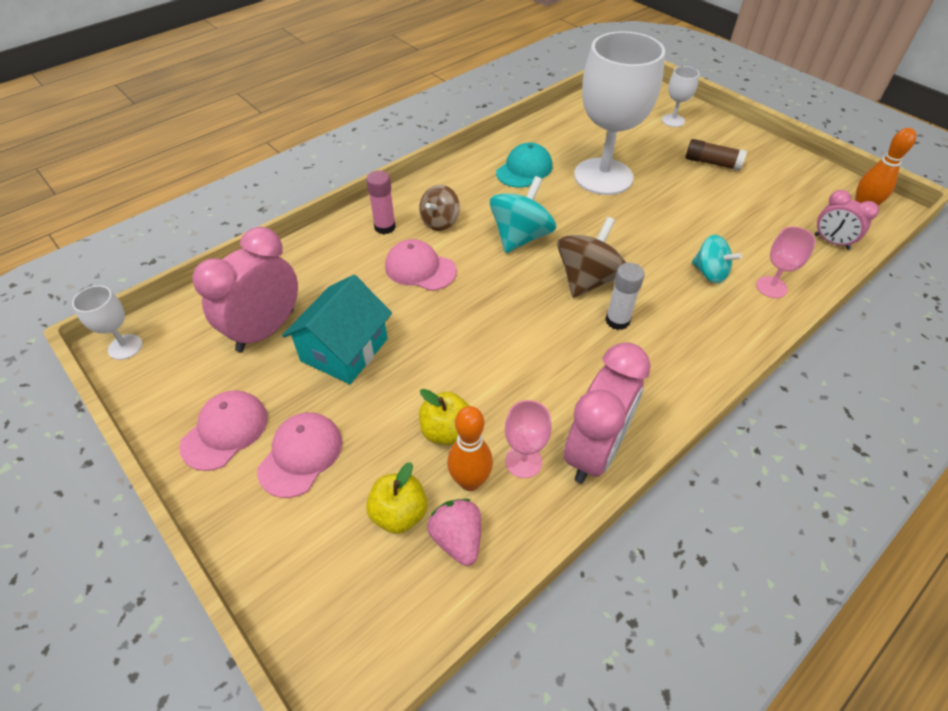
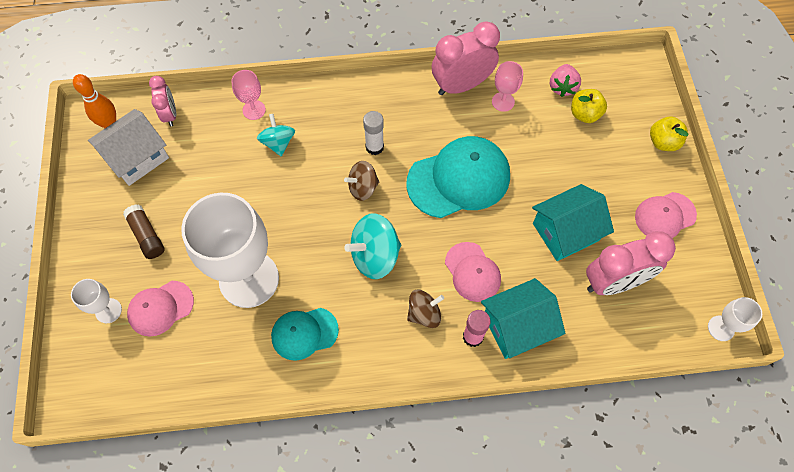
camera: 145 degrees left, 15 degrees up
pink cap [257,412,342,498] -> pink cap moved to [127,281,194,336]
yellow apple [419,389,469,445] -> yellow apple moved to [650,116,688,151]
orange bowling pin [447,406,493,491] -> none
brown spinning top [557,217,626,298] -> brown spinning top [344,161,379,201], size x0.64
none -> white house [88,109,169,186]
none -> turquoise cap [407,136,510,218]
none -> turquoise house [481,278,565,359]

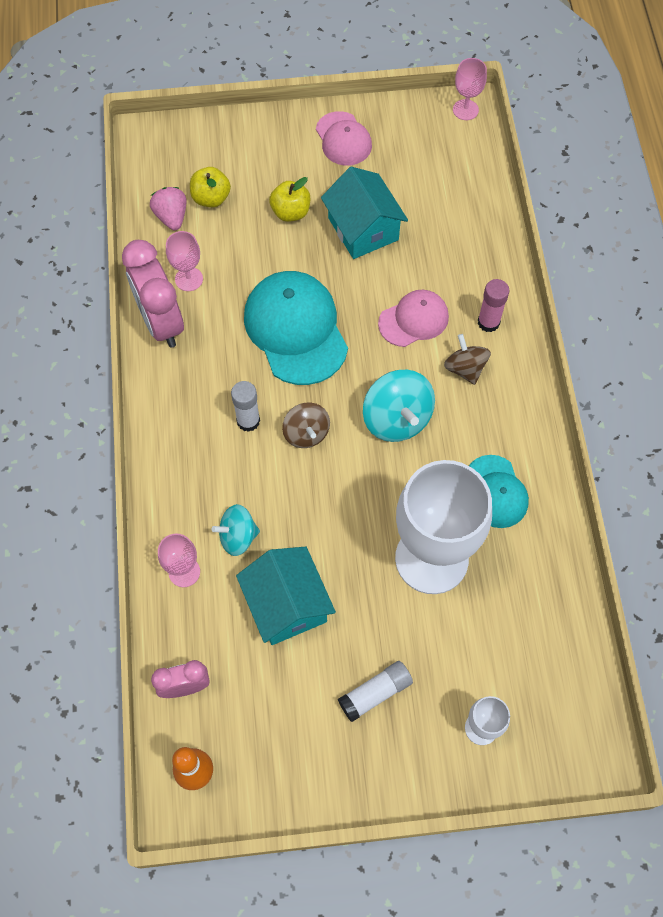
camera: 90 degrees left, 0 degrees up
white house [88,109,169,186] -> none
brown glue stick [123,204,164,259] -> white glue stick [338,661,413,722]
pink cap [127,281,194,336] -> none
turquoise house [481,278,565,359] -> turquoise house moved to [236,547,336,645]
pink strawberry [550,64,581,97] -> pink strawberry turned 120 degrees counterclockwise [150,187,187,230]
pink clock [586,231,676,295] -> none
yellow apple [650,116,688,151] -> yellow apple moved to [269,177,310,222]
white goblet [708,297,762,341] -> pink goblet [453,58,487,120]

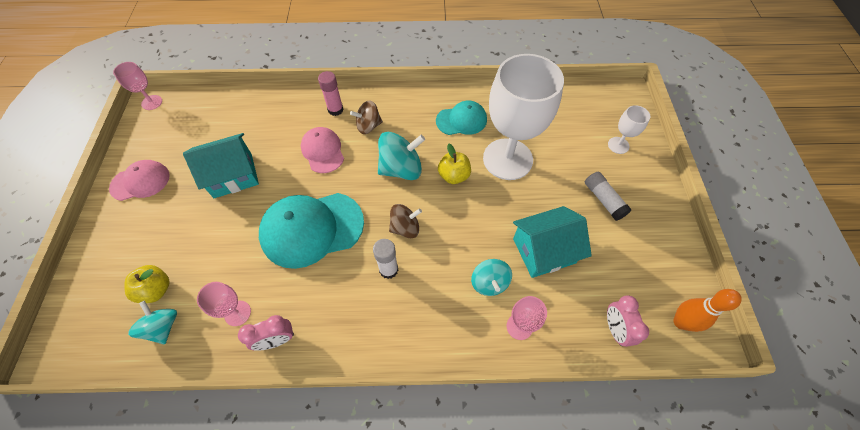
camera: 85 degrees left, 5 degrees down
pink clock [122,240,184,348] -> pink clock [238,315,294,351], size x0.57
pink strawberry [150,187,187,230] -> turquoise spinning top [128,301,177,344]
yellow apple [269,177,310,222] -> yellow apple moved to [438,144,471,184]

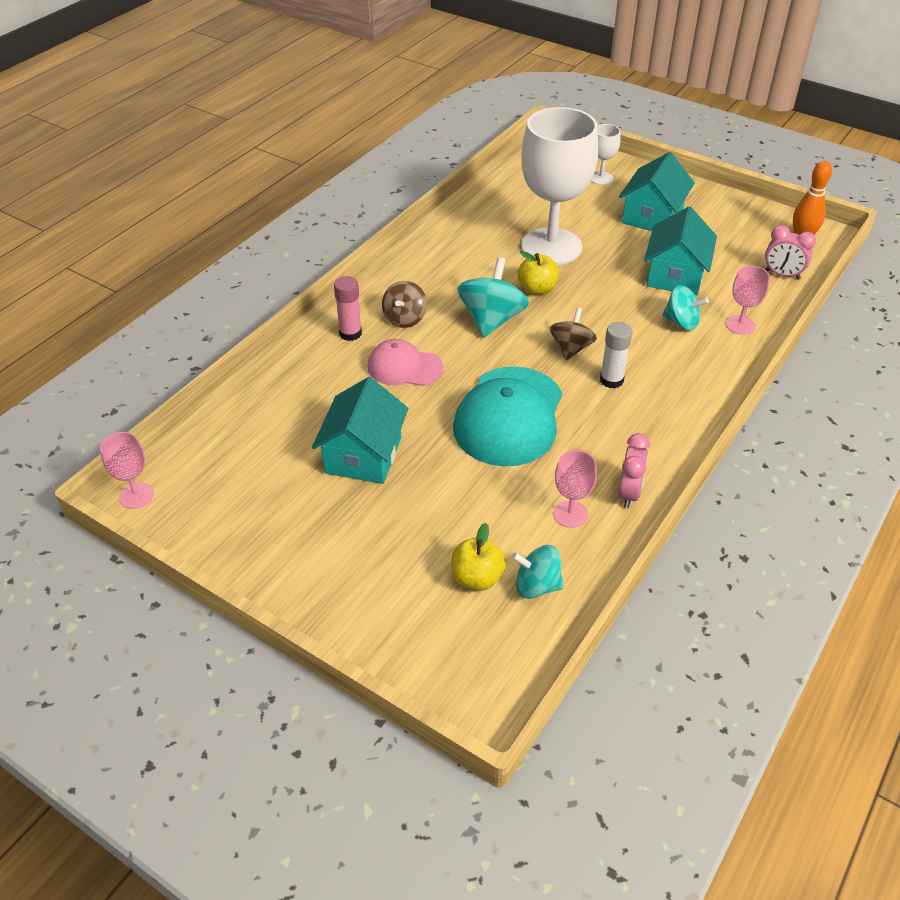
camera: 55 degrees left, 15 degrees down
pink cap [109,160,170,201] -> none
turquoise cap [436,100,487,135] -> none
white glue stick [585,171,632,221] -> turquoise house [619,152,695,231]

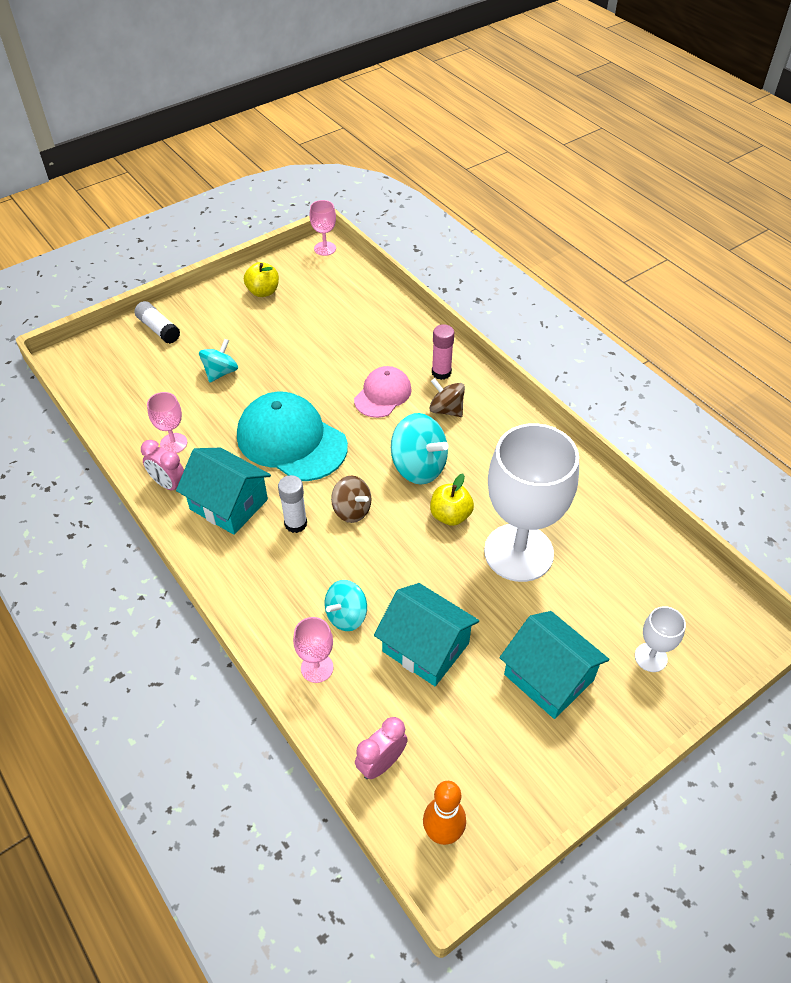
camera: 110 degrees right, 5 degrees up
turquoise house [312,377,408,484] -> turquoise house moved to [176,448,271,535]
yellow apple [452,523,506,591] -> yellow apple moved to [244,262,279,297]
turquoise spinning top [512,545,564,599] -> turquoise spinning top moved to [199,339,238,382]
none -> white glue stick [135,301,180,344]

